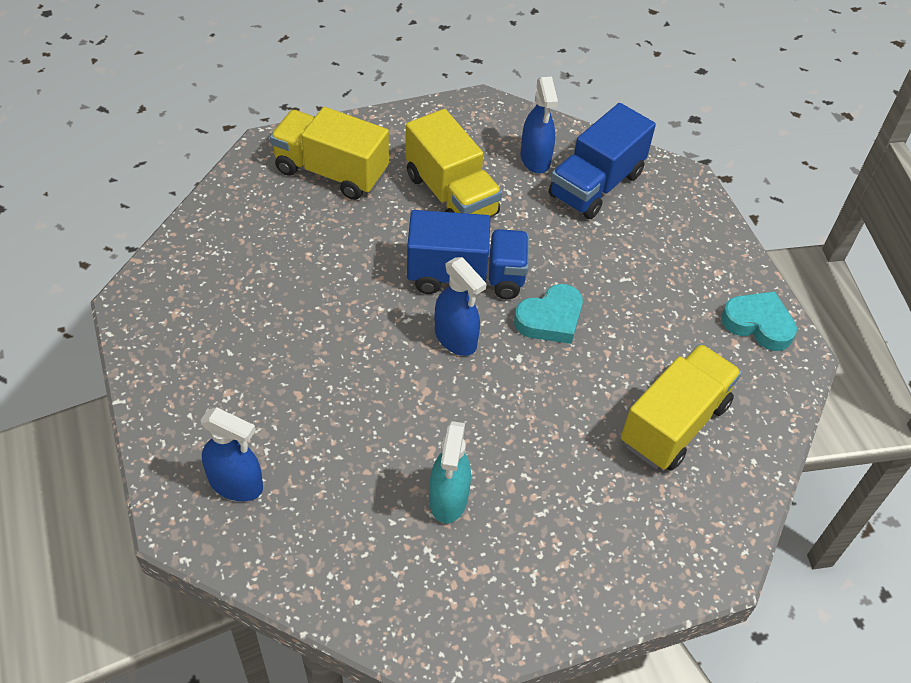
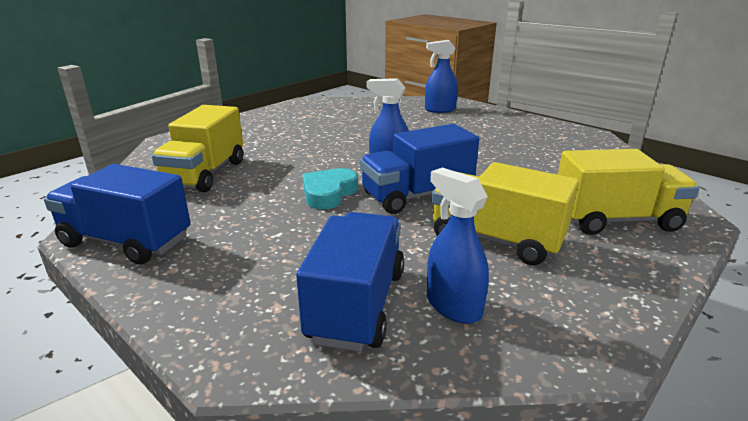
camera: 155 degrees right, 25 degrees down
turquoise spray bottle [429,421,471,523] -> none
turquoise heart [721,291,797,351] -> blue truck [44,164,191,264]

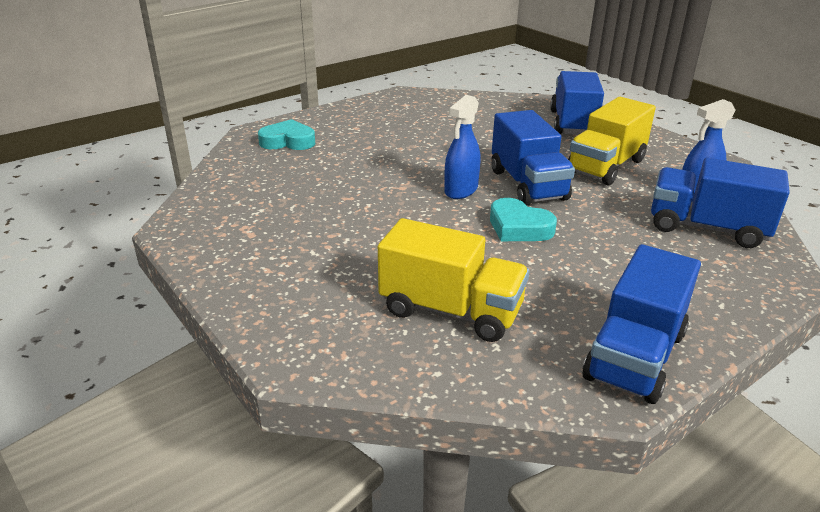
camera: 80 degrees left, 5 degrees up
blue spray bottle [425,40,458,113] -> turquoise heart [258,119,315,150]
yellow truck [558,149,700,235] -> blue truck [550,71,604,135]

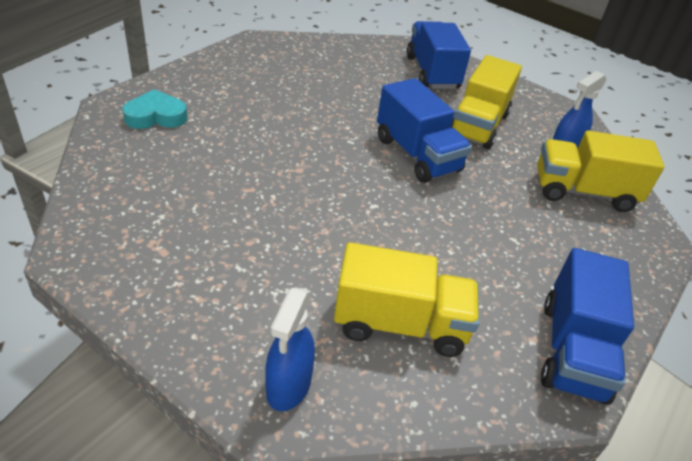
camera: 20 degrees left, 10 degrees up
blue spray bottle [444,95,481,199] -> blue spray bottle moved to [265,287,315,411]
turquoise heart [490,198,557,241] -> none
blue truck [651,158,790,248] -> yellow truck [537,130,665,212]

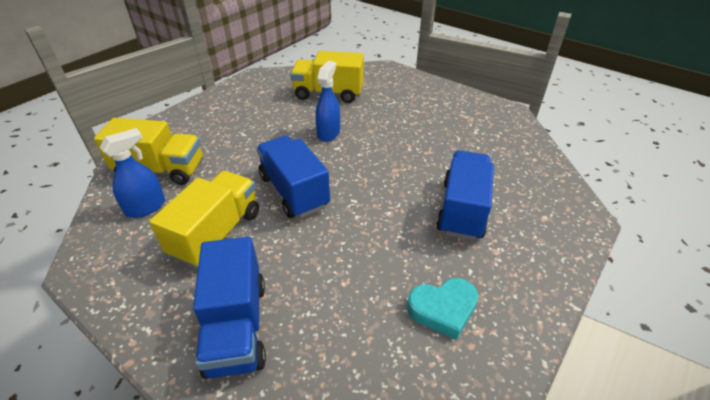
camera: 175 degrees left, 0 degrees up
turquoise heart [122,89,188,129] -> turquoise heart moved to [407,278,478,340]
blue spray bottle [265,287,315,411] -> blue spray bottle moved to [316,61,340,142]
blue truck [541,248,634,405] -> blue truck moved to [436,150,494,240]

